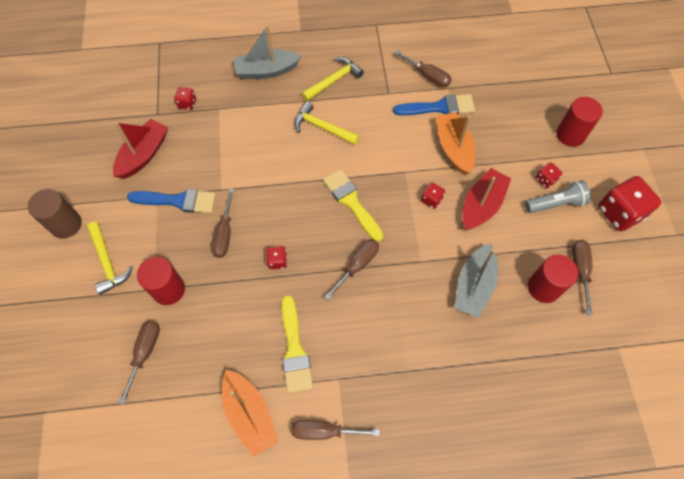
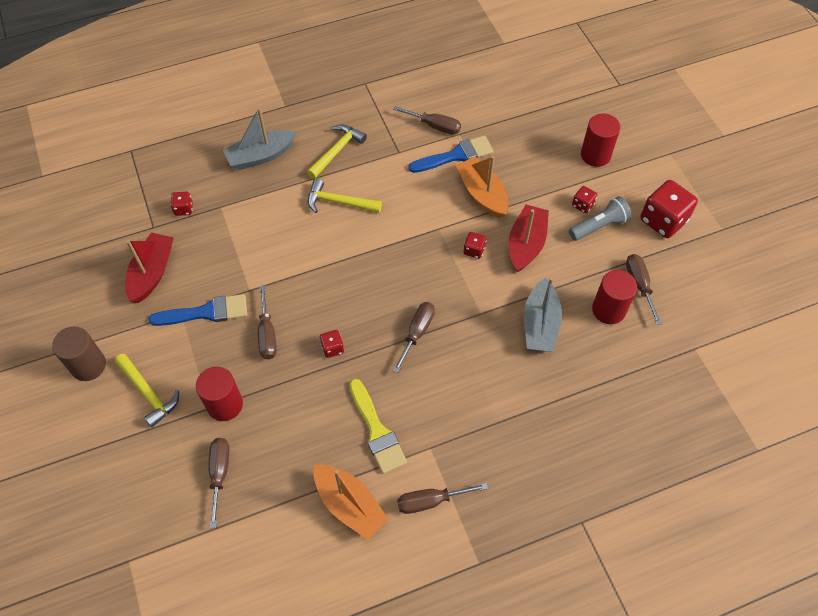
camera: 15 degrees left, 5 degrees down
yellow brush [323,169,383,242] -> none

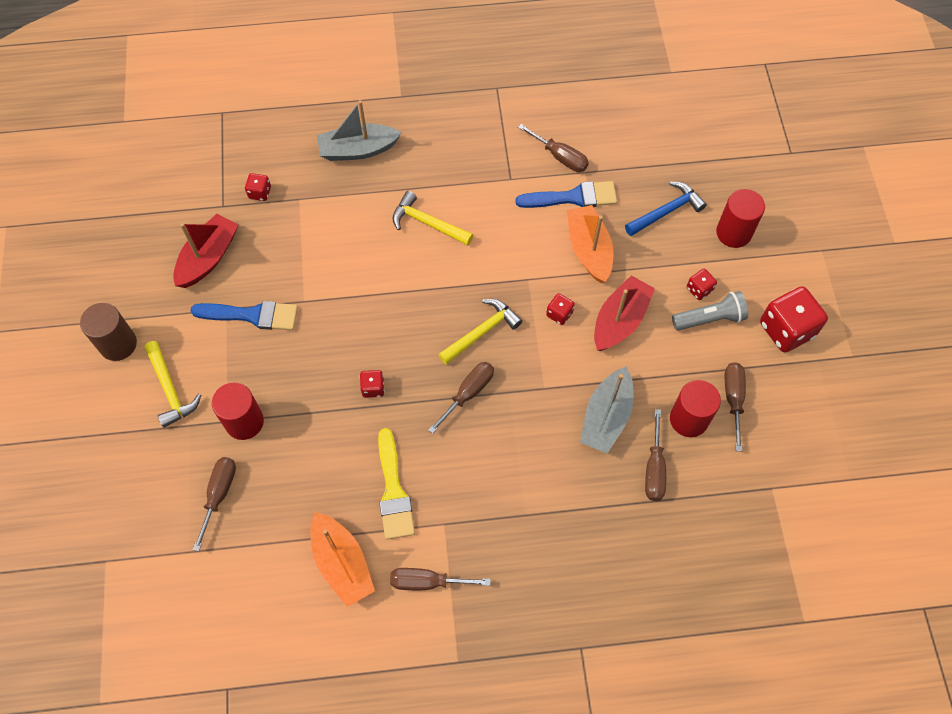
camera: 15 degrees right, 5 degrees up
brown screwdriver [258,285,277,359] -> brown screwdriver moved to [645,409,666,501]
yellow hammer [307,124,367,179] -> yellow hammer moved to [438,299,522,365]
none -> blue hammer [625,182,707,236]

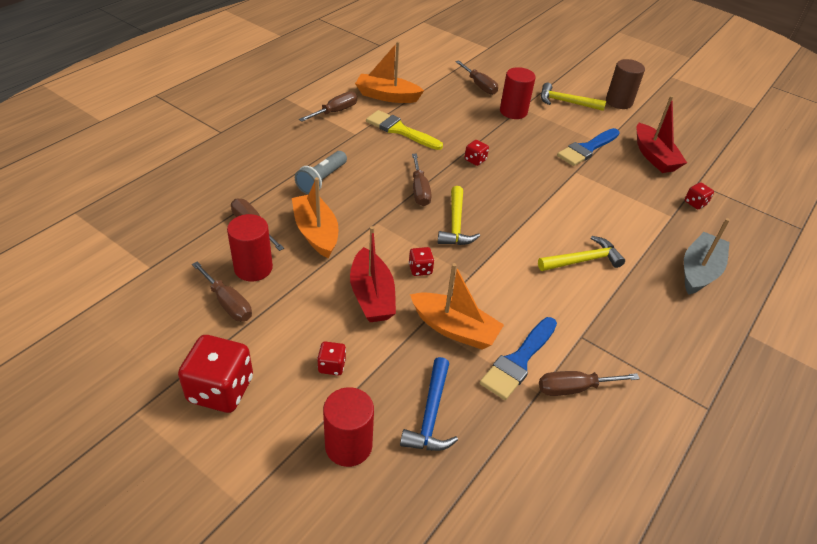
camera: 130 degrees right, 20 degrees down
grey boat [580,367,634,454] -> orange boat [292,177,338,259]
grey flashlight [672,291,748,331] -> grey flashlight moved to [295,151,347,194]

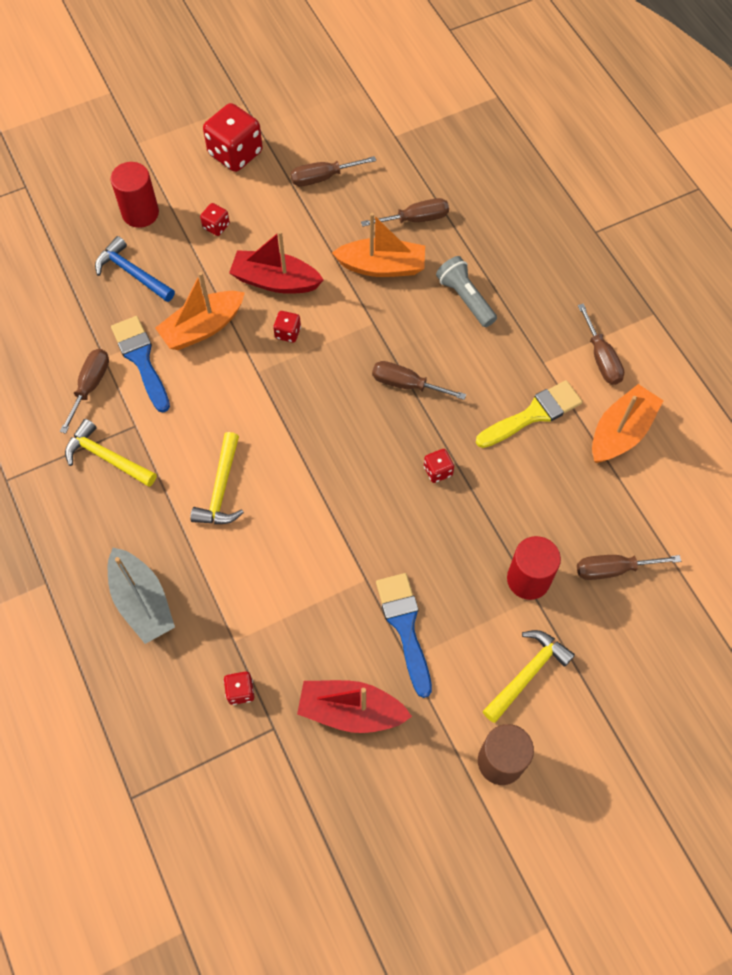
camera: 120 degrees right, 20 degrees up
red cylinder [227,214,273,281] -> none
yellow hammer [438,186,480,245] -> yellow hammer moved to [65,419,157,487]

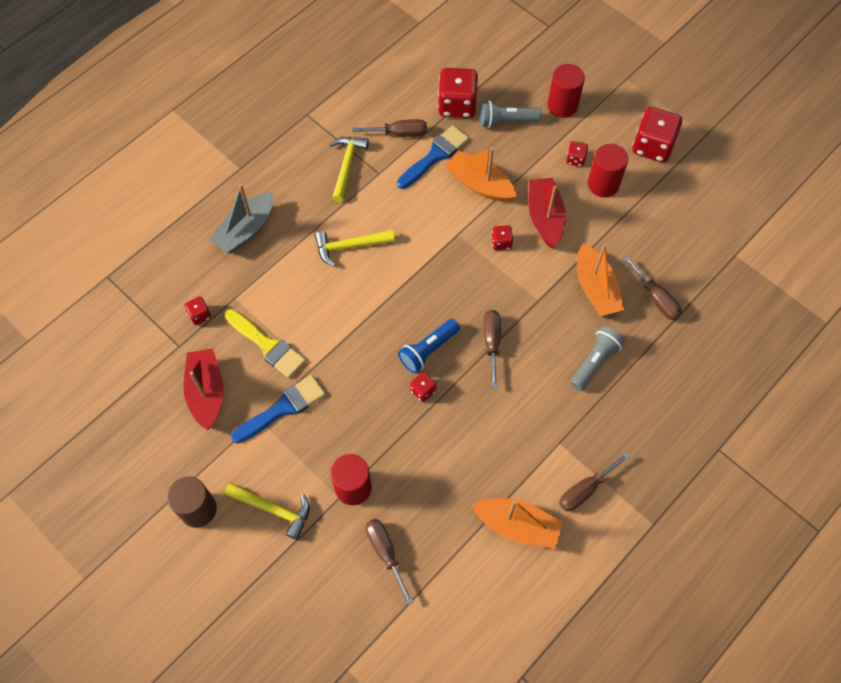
camera: 70 degrees right, 0 degrees up
blue hammer [95,236,175,302] -> grey flashlight [480,101,542,128]
brown screwdriver [291,156,376,186] -> none
yellow brush [476,380,583,448] -> yellow brush moved to [225,309,306,378]
none -> blue flashlight [398,319,460,373]
none -> red dice [438,68,478,118]
none -> red cylinder [588,144,628,197]

